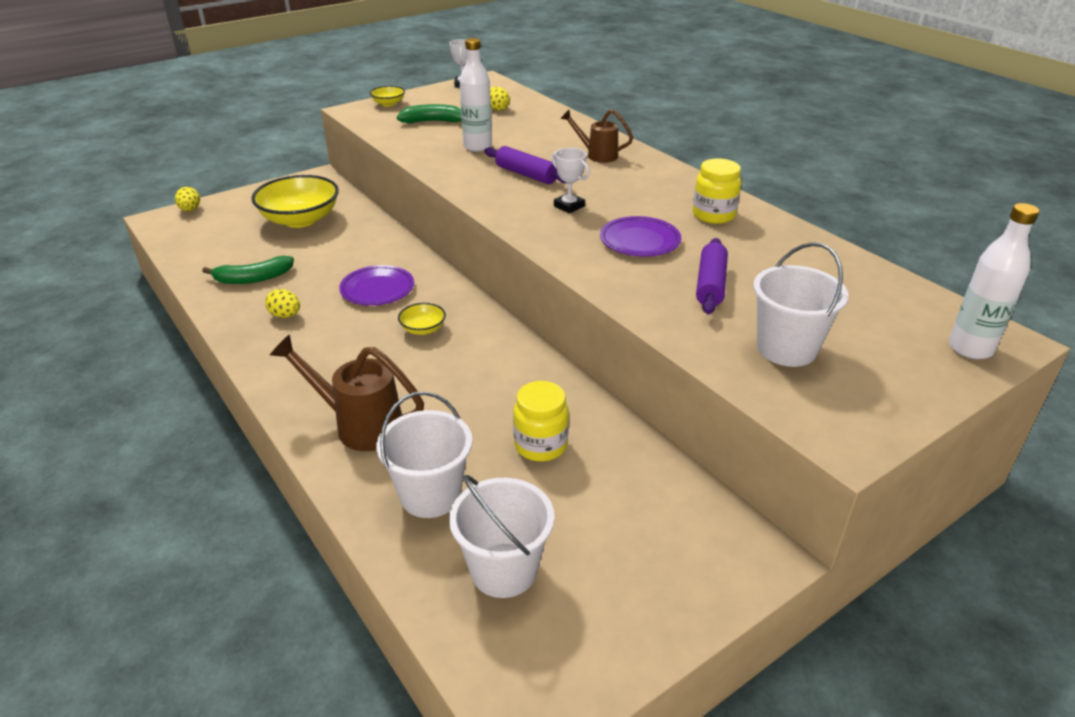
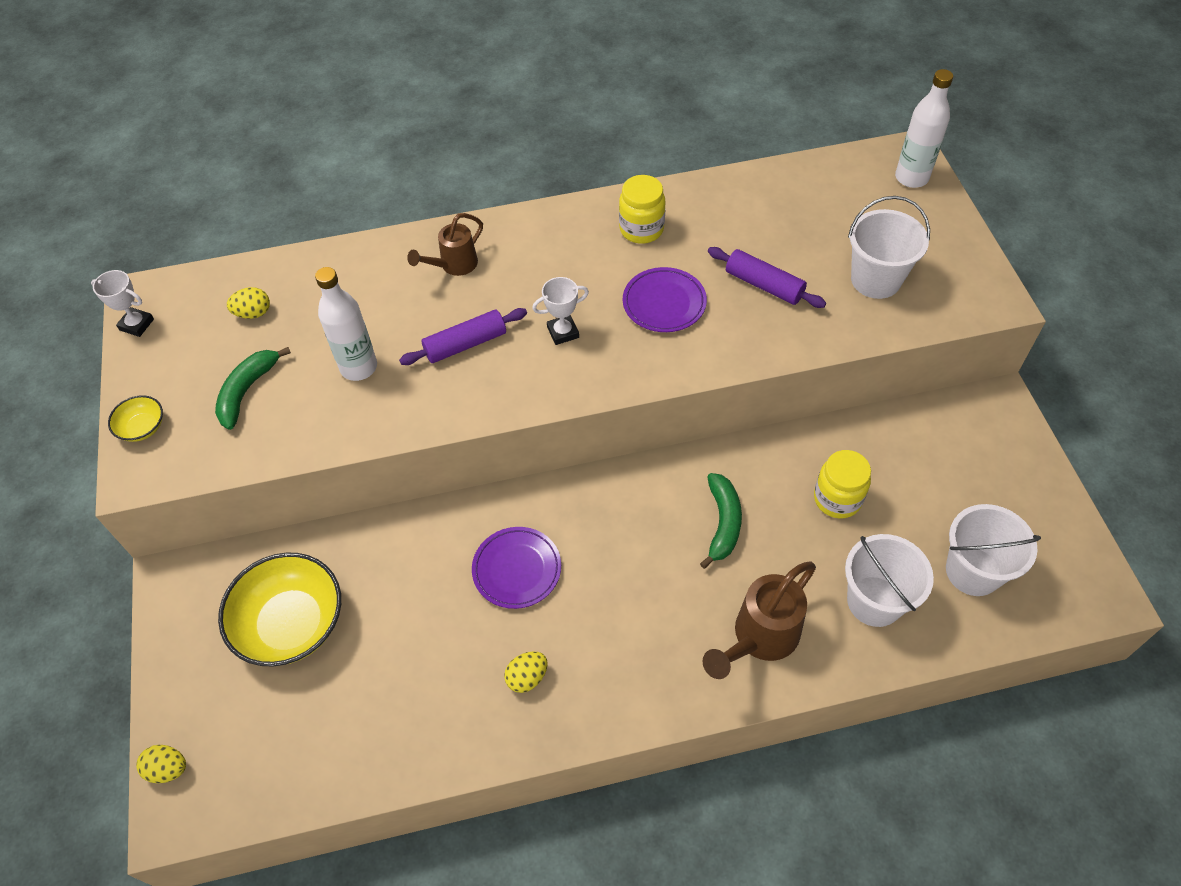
camera: 65 degrees left, 20 degrees up
green banana [202,256,294,284] -> green banana moved to [700,473,742,569]
yellow bowl [398,303,446,335] -> none

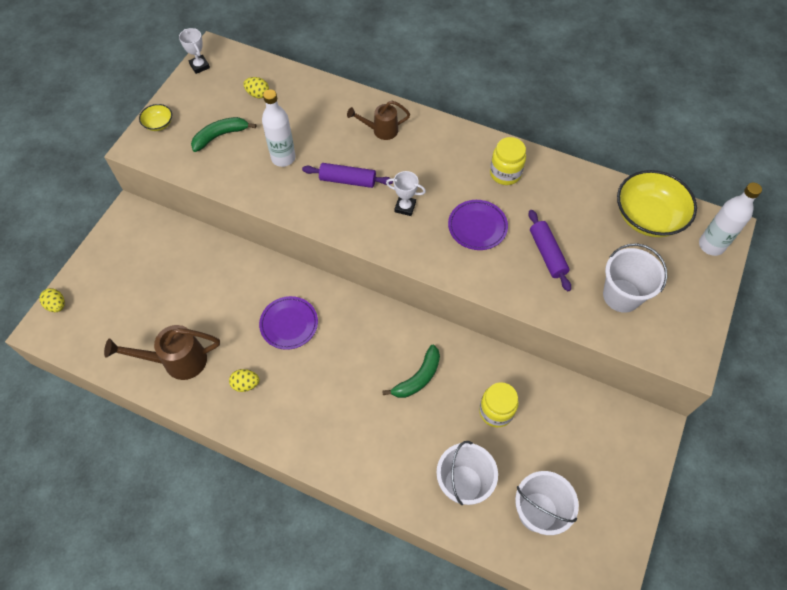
camera: 35 degrees right, 5 degrees up
yellow bowl [218,553,341,667] -> yellow bowl moved to [617,170,697,237]
brown watering can [703,562,816,679] -> brown watering can moved to [104,325,220,380]

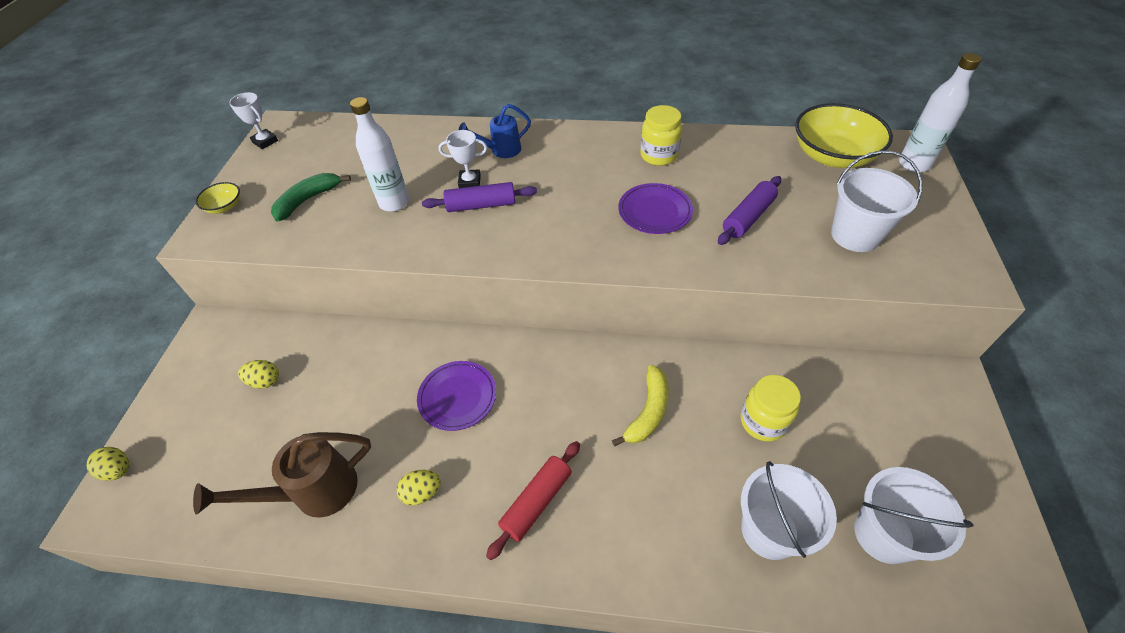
camera: 15 degrees left, 10 degrees down
yellow egg [243,77,269,99] -> yellow egg moved to [238,360,279,389]
brown watering can [347,101,410,140] -> blue watering can [459,104,531,158]
green banana [382,345,440,398] -> yellow banana [612,365,669,446]
white trophy [386,171,426,216] -> white trophy moved to [439,130,487,188]
purple rolling pin [529,210,571,291] -> purple rolling pin turned 75 degrees clockwise [718,176,781,245]
none -> red rolling pin [486,441,580,560]

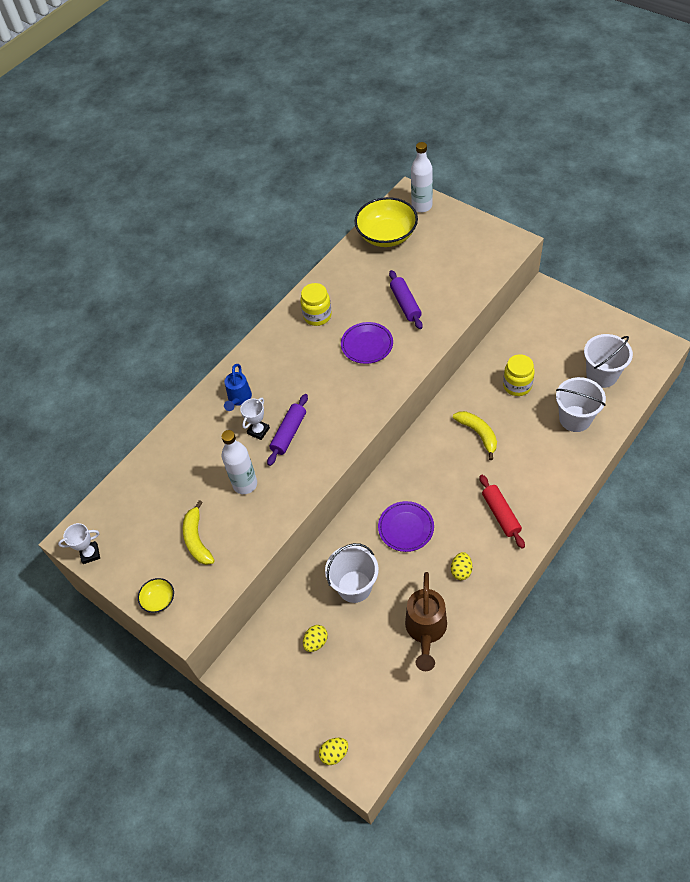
camera: 55 degrees left, 5 degrees up
green banana [271,173,351,222] -> yellow banana [183,500,215,565]
white bucket [831,150,922,252] -> white bucket moved to [325,543,379,603]

